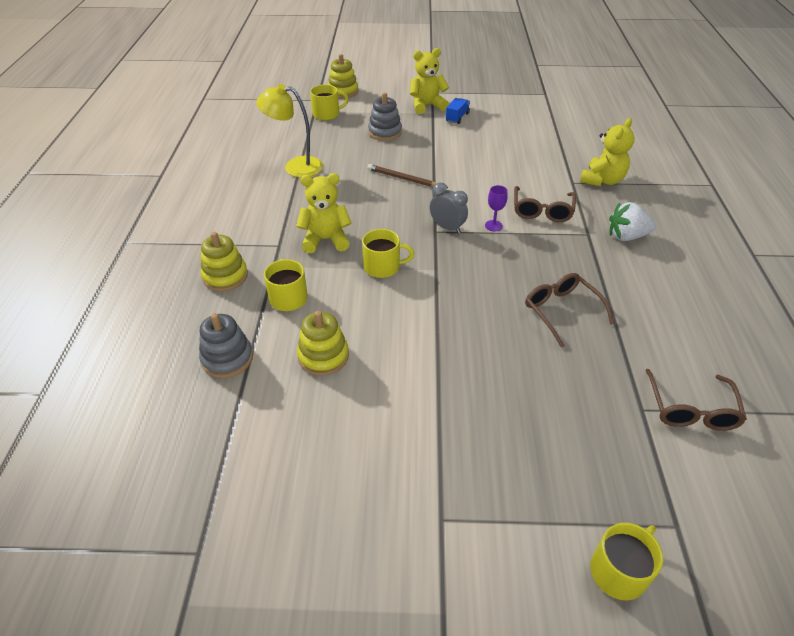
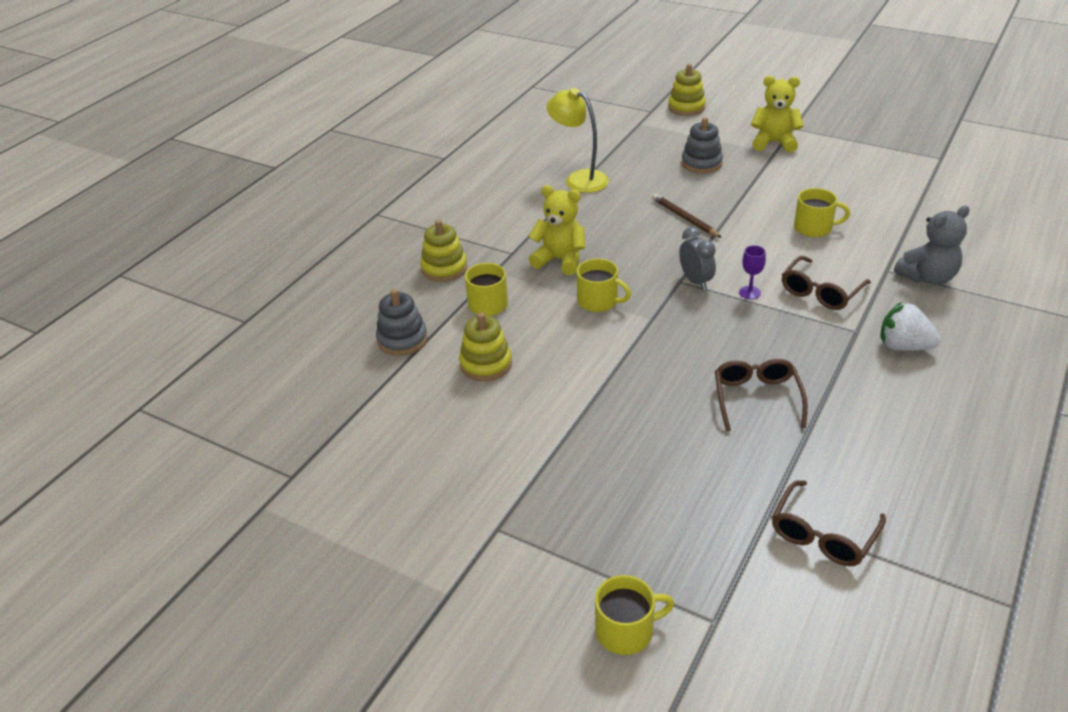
camera: 30 degrees right, 5 degrees down
yellow mug [310,85,348,120] -> yellow mug moved to [794,188,850,237]
blue truck [446,98,470,124] -> none
yellow teddy bear [580,118,635,186] -> grey teddy bear [894,206,970,285]

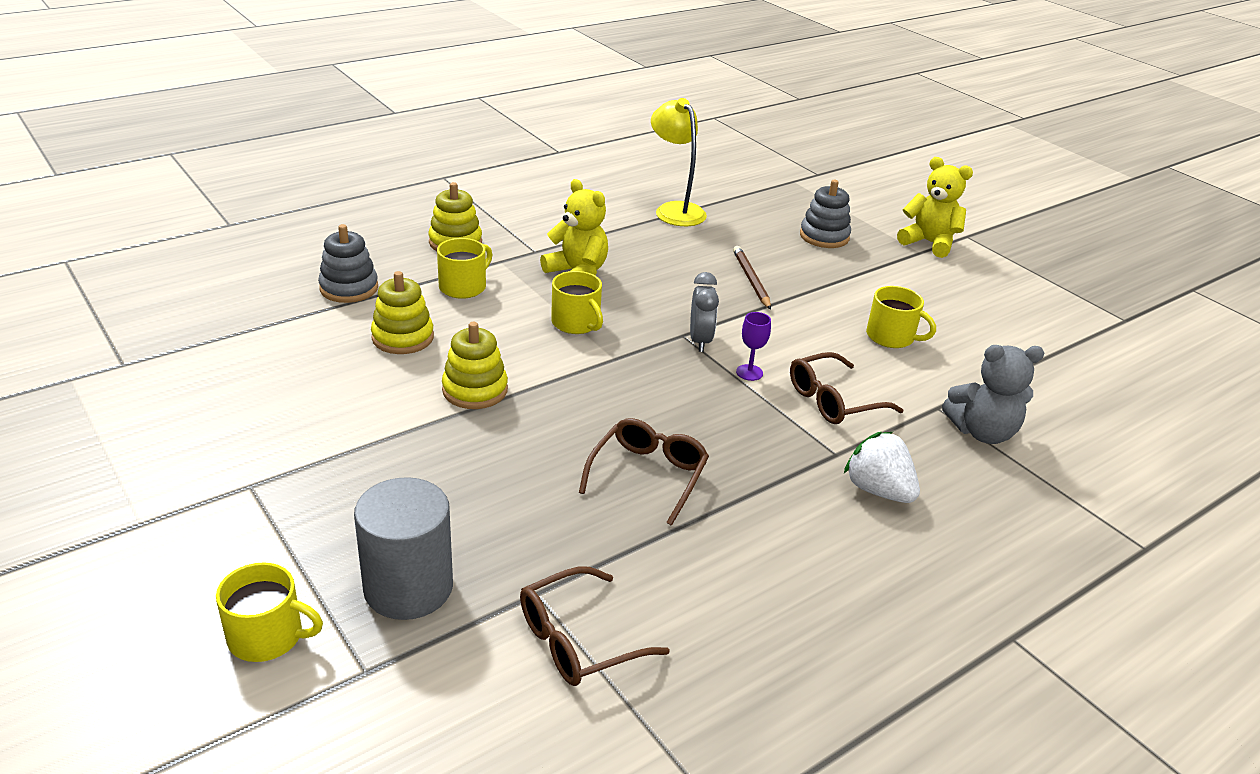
camera: 20 degrees right, 5 degrees down
yellow stacking toy [668,64,706,116] -> yellow stacking toy moved to [442,322,508,409]
none -> grey cylinder [354,477,453,620]

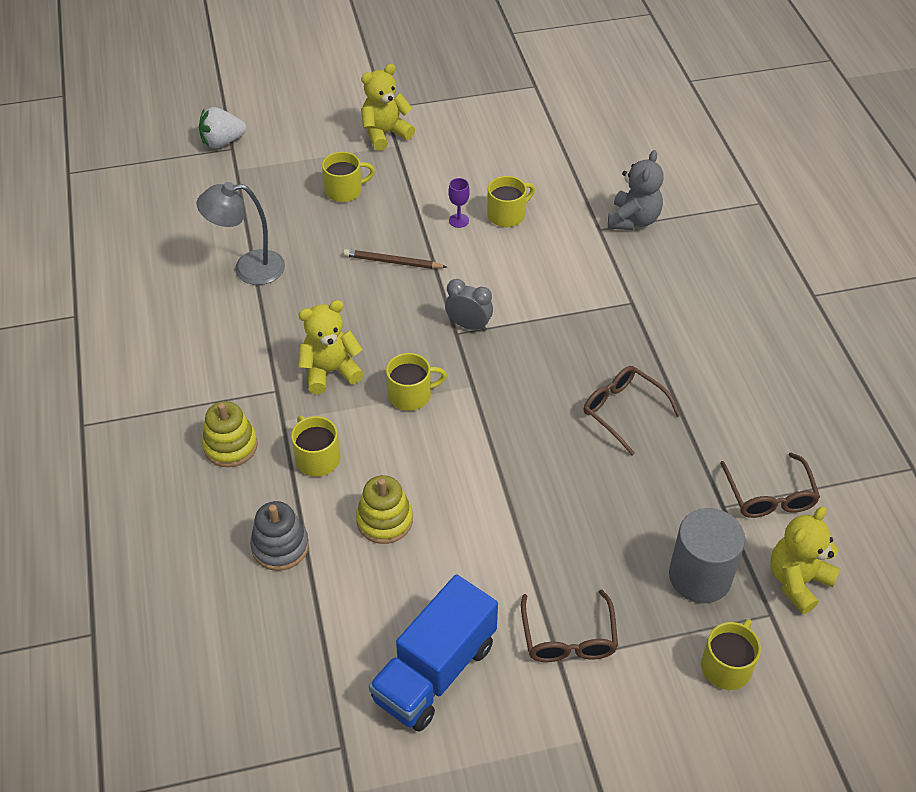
camera: 65 degrees left, 15 degrees up
yellow stacking toy [442,322,508,409] -> none
yellow lamp [651,98,707,226] -> grey lamp [197,182,285,285]
purple goblet [736,312,771,381] -> purple goblet moved to [448,178,470,228]
brown glasses [790,352,903,424] -> brown glasses moved to [521,590,618,662]
grey stacking toy [800,180,851,248] -> yellow mug [322,152,375,202]
white strawberry [844,432,920,503] -> white strawberry moved to [199,107,246,148]
none -> blue truck [369,574,498,731]
none -> yellow teddy bear [770,506,840,614]

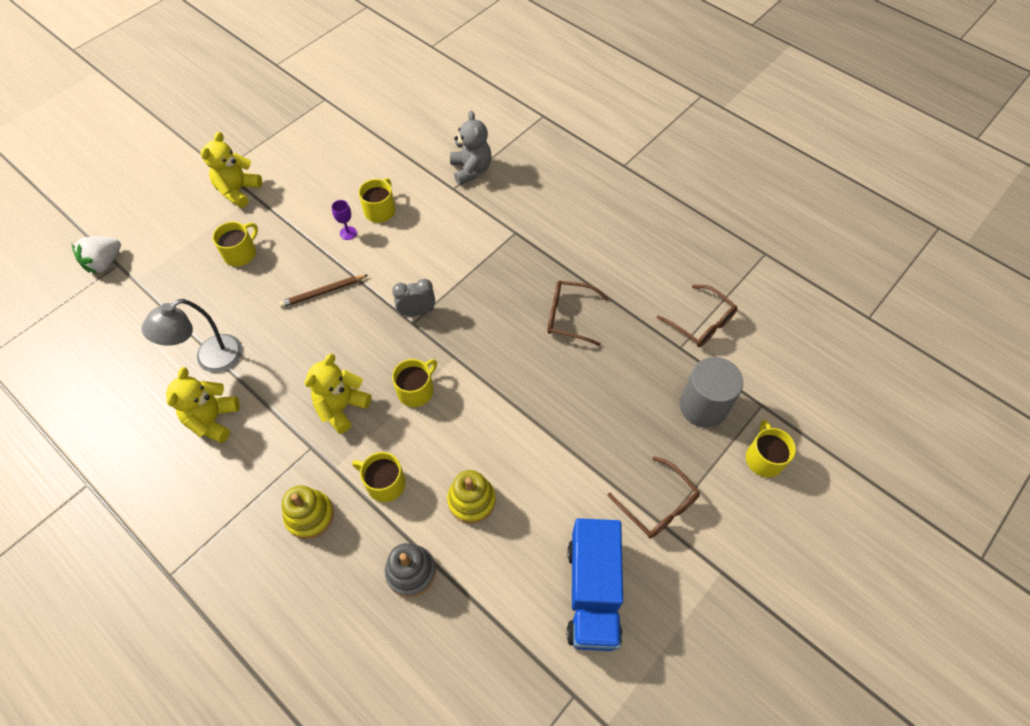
camera: 35 degrees left, 10 degrees up
yellow teddy bear [770,506,840,614] -> yellow teddy bear moved to [166,367,240,443]

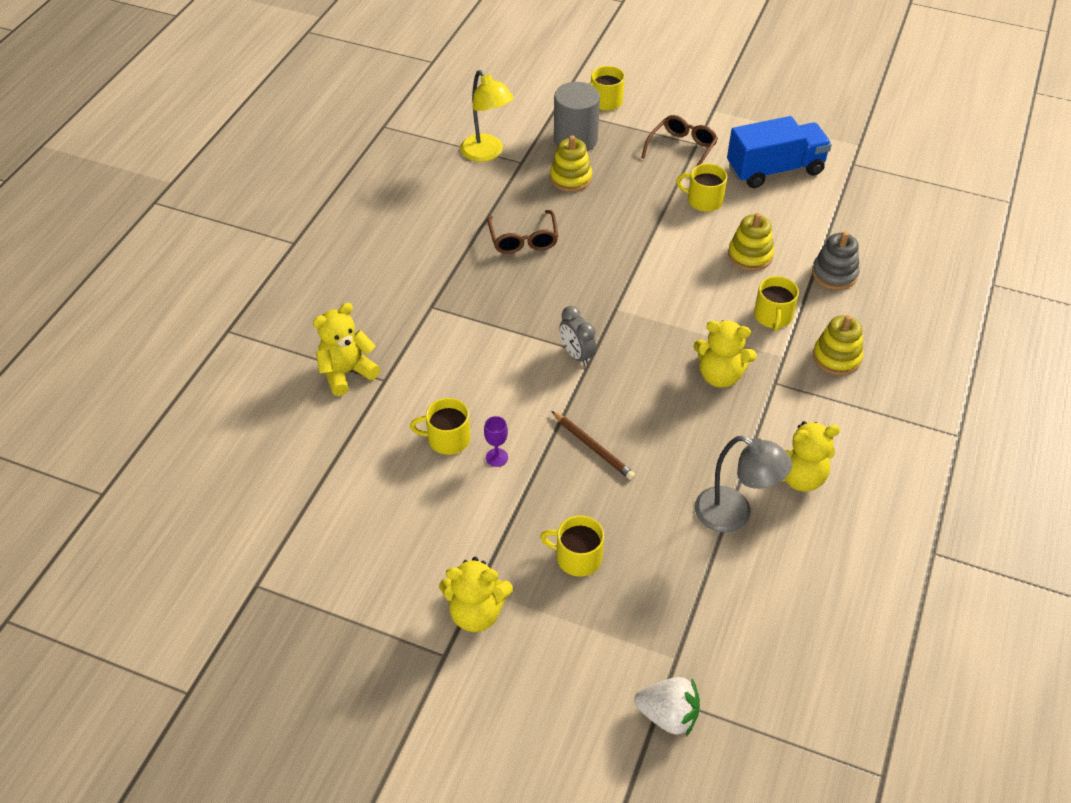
camera: 110 degrees left, 10 degrees down
yellow mug [392,359,437,407] -> yellow mug moved to [676,164,727,212]
grey teddy bear [450,111,492,185] -> yellow teddy bear [313,303,380,396]
brown glasses [657,285,737,347] -> yellow lamp [460,70,514,162]
none -> yellow stacking toy [550,135,592,192]

